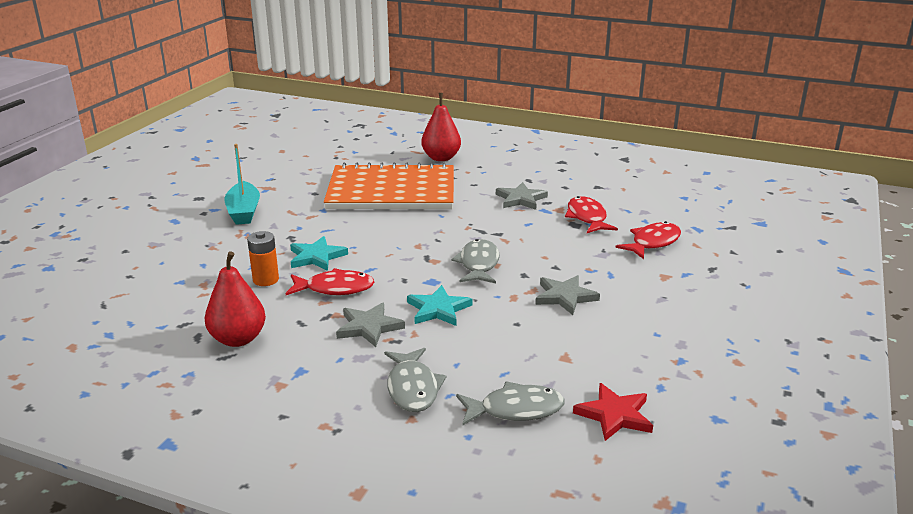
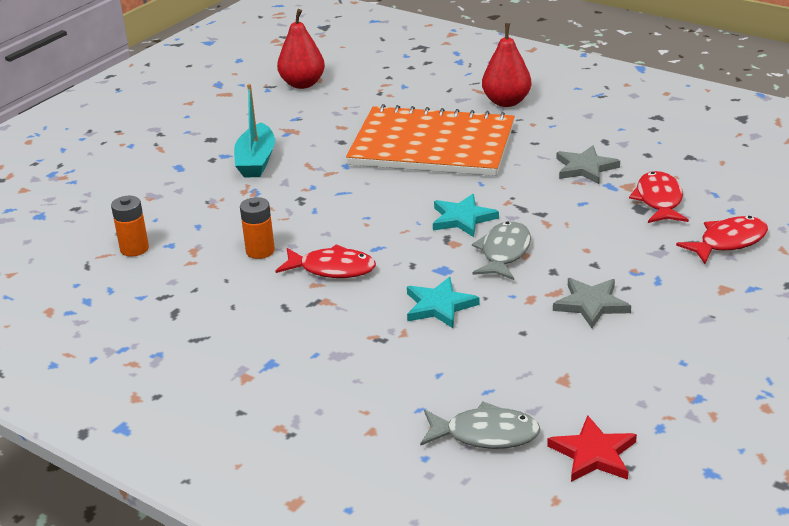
camera: 15 degrees right, 5 degrees up
red pear [205,251,266,347] -> red pear moved to [277,9,325,89]
turquoise star [290,236,348,271] -> turquoise star moved to [433,194,499,237]
grey star [336,302,405,347] -> none
grey fish [384,348,446,412] -> none
none -> orange battery [111,196,149,257]

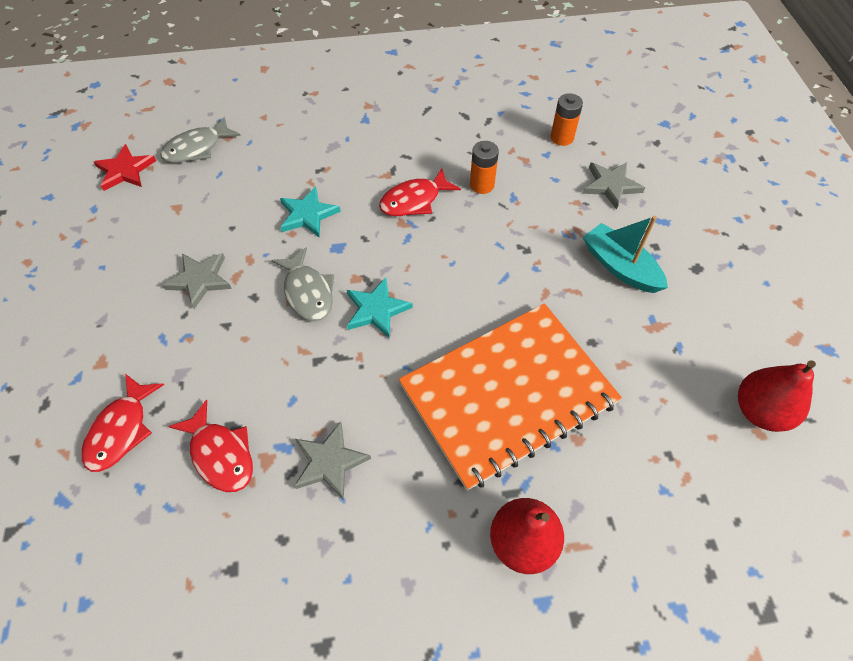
camera: 135 degrees right, 25 degrees up
none -> grey star [583,162,645,210]

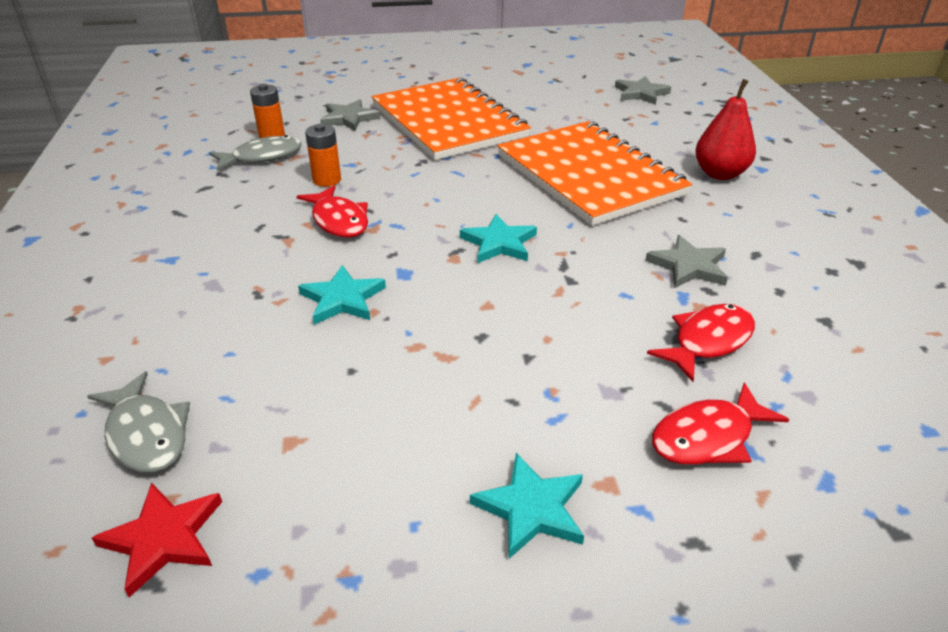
camera: 90 degrees left, 20 degrees down
red fish [82,374,164,472] -> red fish turned 135 degrees clockwise [652,382,789,465]
grey star [162,253,232,309] -> grey star moved to [615,76,671,105]
grey fish [271,247,334,321] -> grey fish moved to [209,135,301,171]
turquoise boat [583,216,668,293] -> orange notebook [371,78,531,160]
red pear [738,360,816,432] -> none
none -> turquoise star [470,453,584,559]

